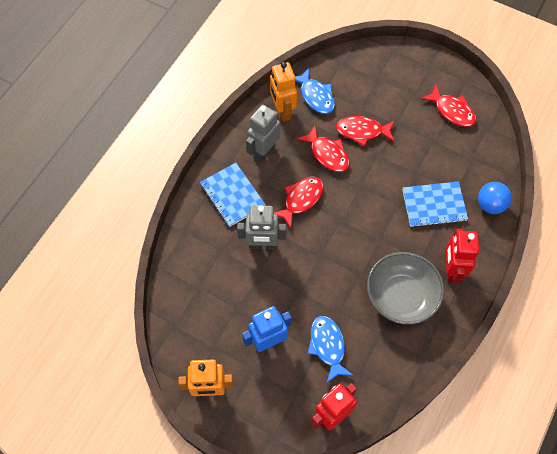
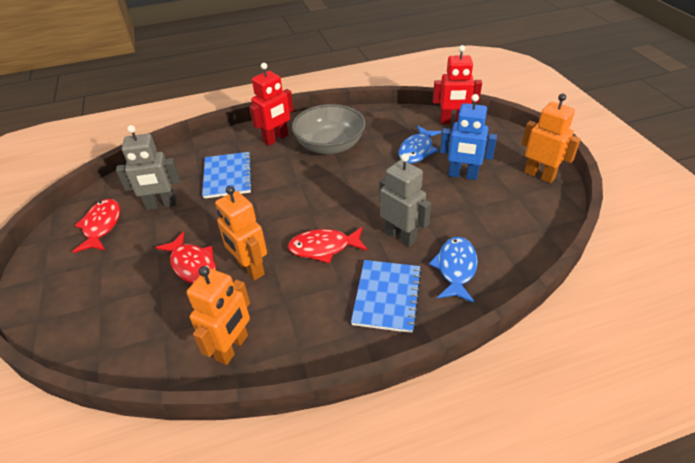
camera: 135 degrees left, 20 degrees down
grey robot [246,105,280,163] -> grey robot moved to [116,125,180,210]
blue fish [295,68,335,114] -> blue fish moved to [429,237,478,303]
red fish [297,125,349,172] -> orange robot [215,186,267,280]
blue notebook [402,181,468,227] -> blue notebook turned 45 degrees clockwise [202,152,252,199]
blue ball [478,182,512,214] -> none

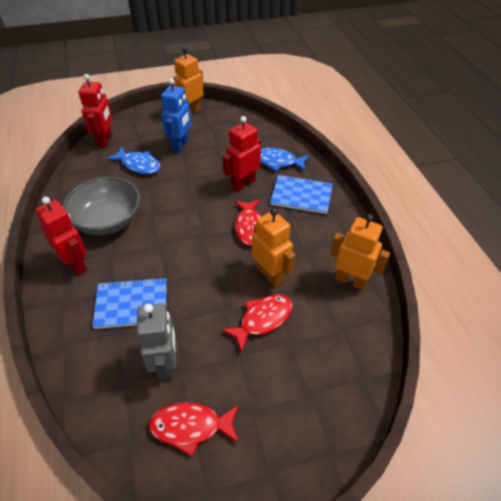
camera: 90 degrees left, 5 degrees up
orange robot [215,186,267,280] -> orange robot turned 90 degrees counterclockwise [252,208,295,287]
grey robot [379,153,431,247] -> red robot [223,116,261,192]

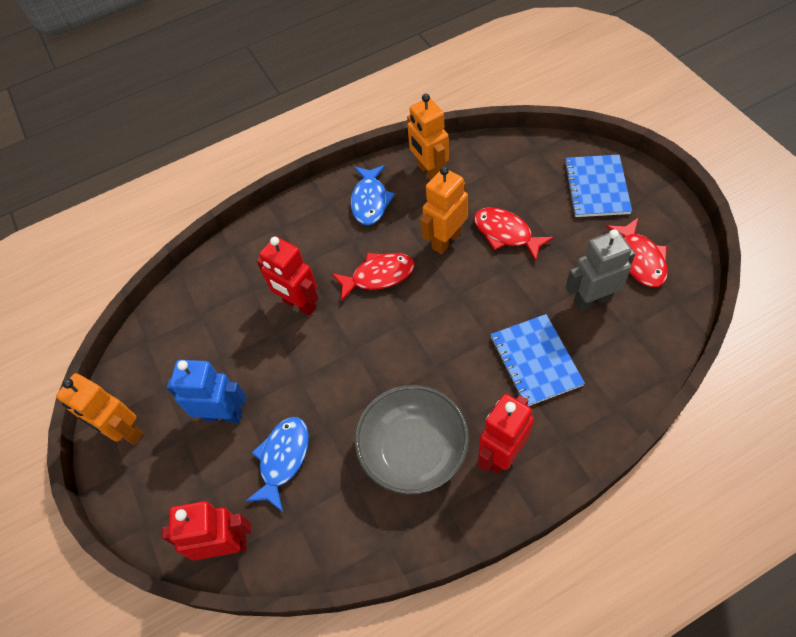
camera: 95 degrees left, 10 degrees up
blue fish [260,148,310,171] -> blue fish moved to [351,165,395,225]
blue notebook [270,175,333,214] -> blue notebook moved to [564,154,632,217]
orange robot [330,214,390,290] -> orange robot turned 45 degrees counterclockwise [407,94,449,180]

